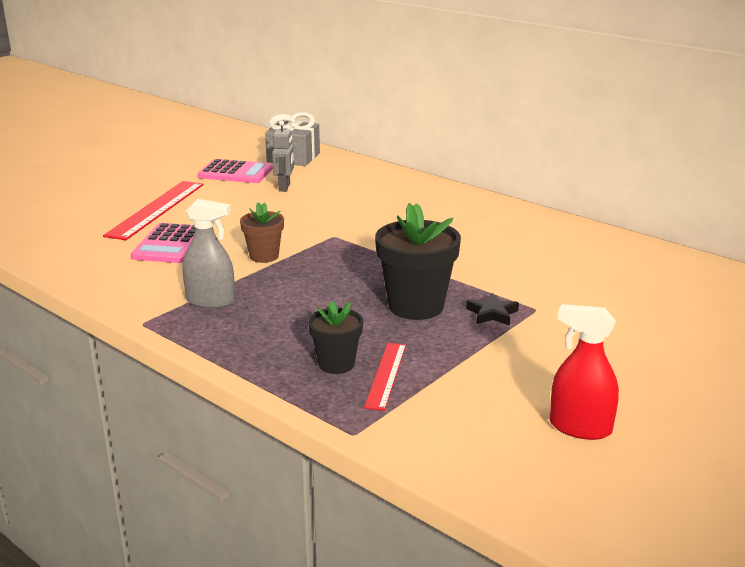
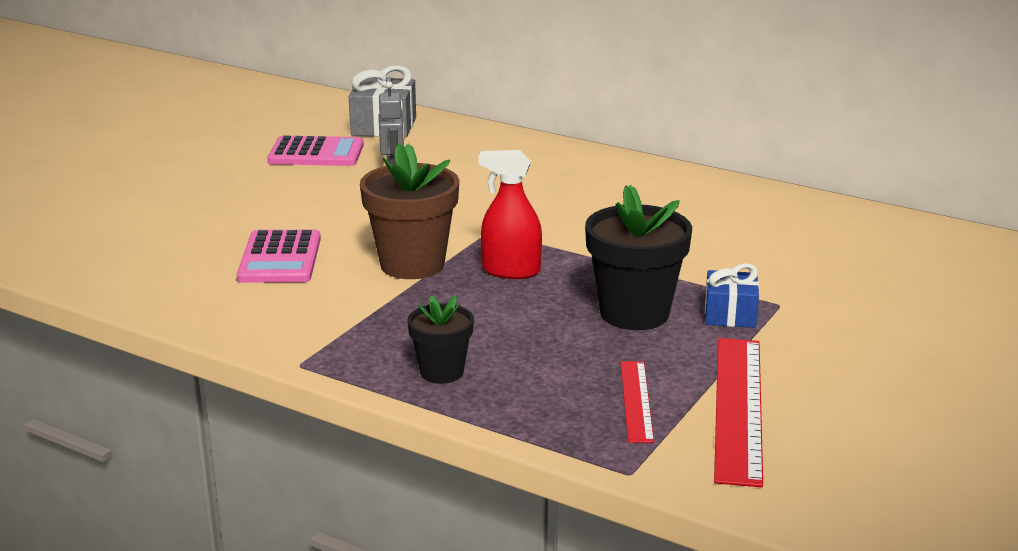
camera: 10 degrees left, 0 degrees up
red ruler [103,181,204,240] -> red ruler moved to [714,338,763,487]
grey spray bottle [182,199,235,309] -> none
brown flower pot [240,202,284,263] -> brown flower pot [360,143,459,279], size x1.71
black flower pot [308,301,363,374] -> black flower pot moved to [408,295,474,384]
black star [466,293,519,326] -> blue gift [705,263,759,328]
red spray bottle [550,304,619,440] -> red spray bottle moved to [478,150,542,279]

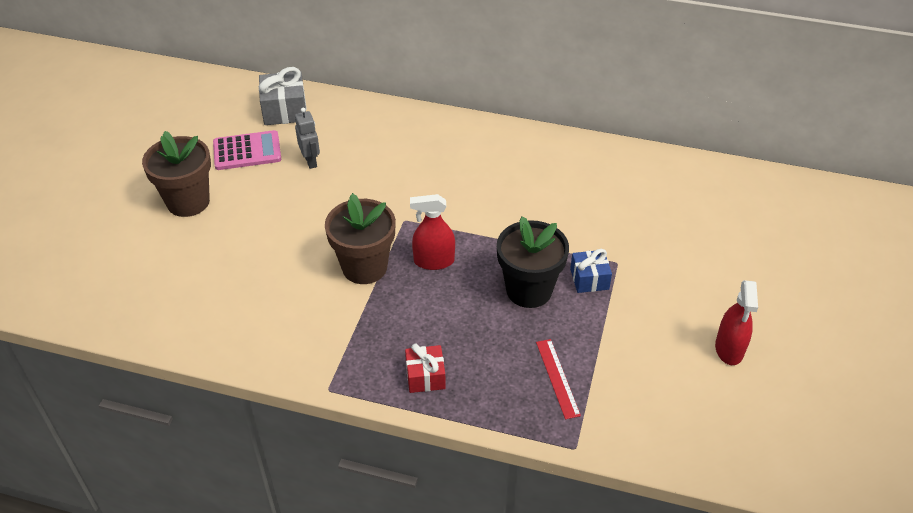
camera: 15 degrees left, 20 degrees up
pink calculator [237,229,321,283] -> none
black flower pot [408,295,474,384] -> red gift [405,343,446,393]
red ruler [714,338,763,487] -> none
none -> brown flower pot [142,131,211,217]
none -> red spray bottle [715,280,758,365]

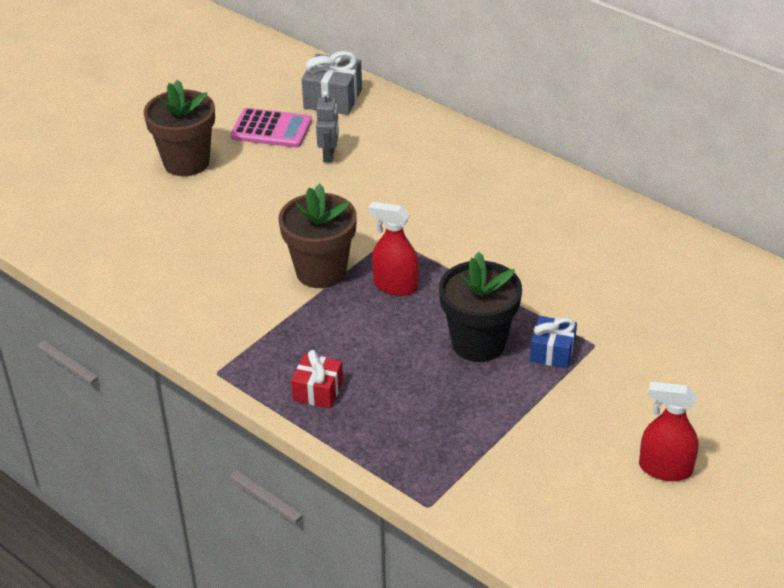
camera: 25 degrees right, 5 degrees down
red ruler [536,339,581,419] -> none
red spray bottle [715,280,758,365] -> red spray bottle turned 75 degrees clockwise [639,382,699,481]

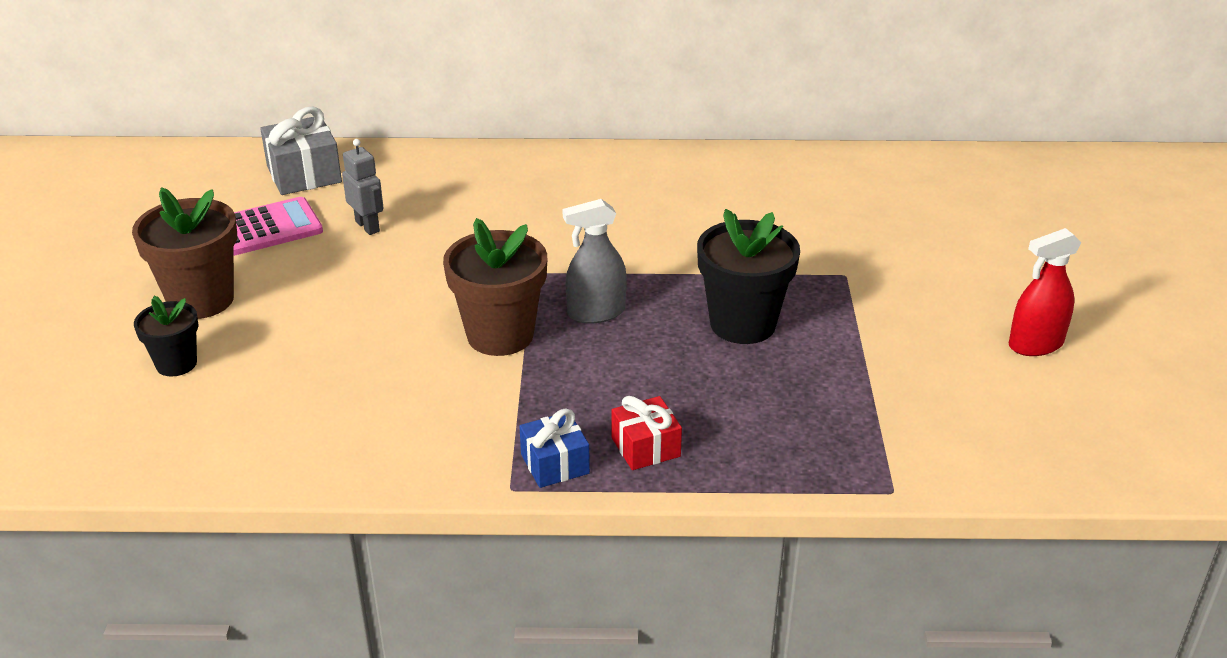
camera: 40 degrees left, 5 degrees down
red spray bottle [369,202,419,296] -> grey spray bottle [562,199,627,324]
blue gift [530,316,577,369] -> blue gift moved to [519,409,590,488]
none -> black flower pot [134,296,199,377]

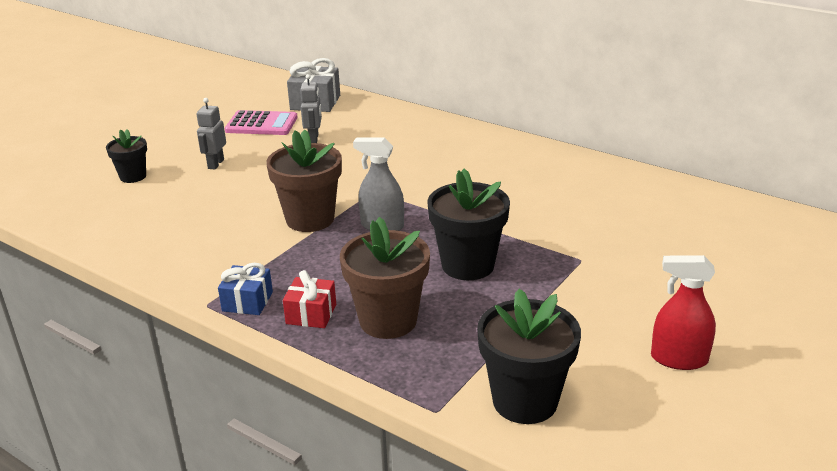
camera: 35 degrees right, 5 degrees down
brown flower pot [132,187,237,319] -> brown flower pot moved to [340,217,430,339]
none -> grey robot [197,98,226,169]
none -> black flower pot [477,289,581,424]

